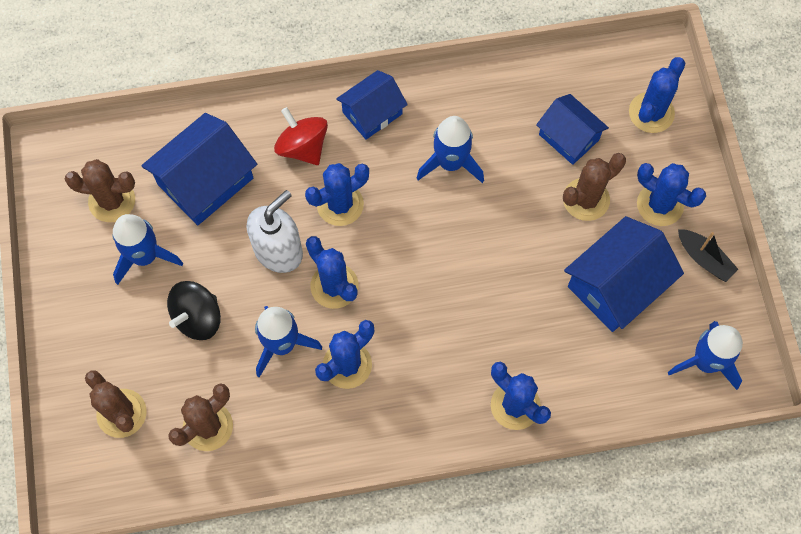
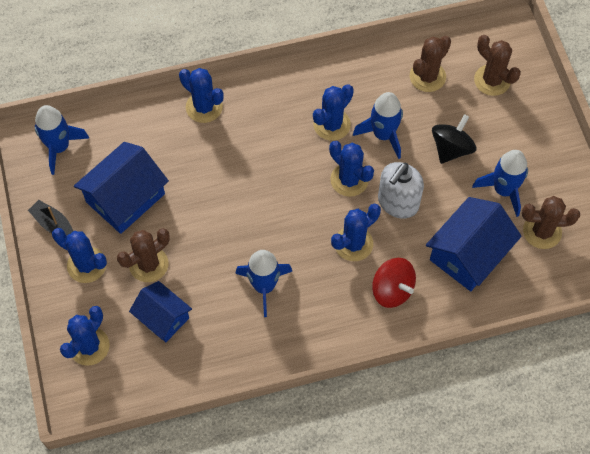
camera: 175 degrees right, 5 degrees down
blue house [336,70,408,139] -> none

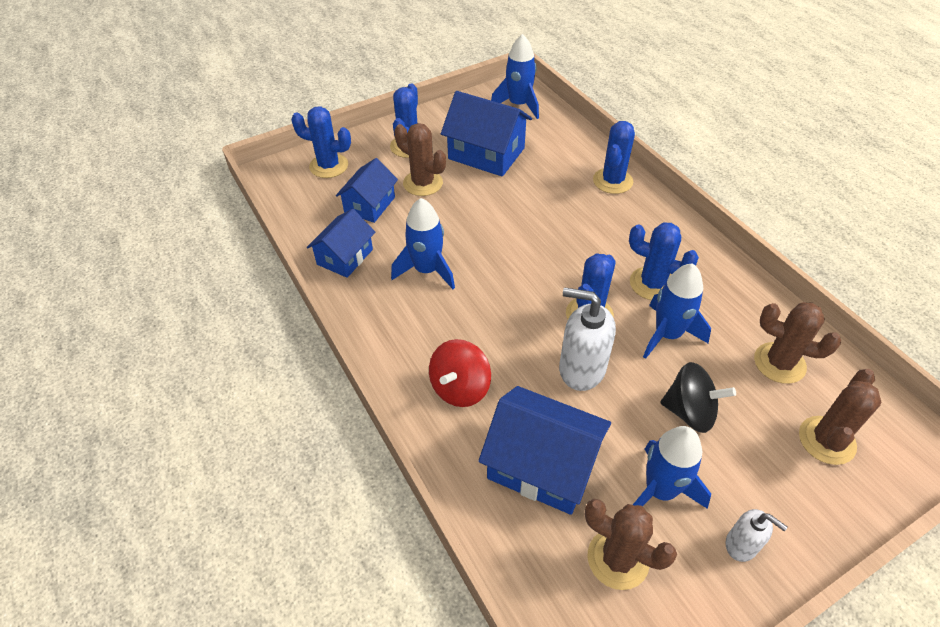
camera: 75 degrees right, 15 degrees down
black boat [28,200,73,236] -> none
blue cactus [331,204,381,261] -> none
brown cactus [522,196,580,249] -> brown cactus turned 45 degrees counterclockwise [585,499,677,590]
none -> blue house [307,209,375,278]
none -> white soap dispenser [726,509,787,562]

